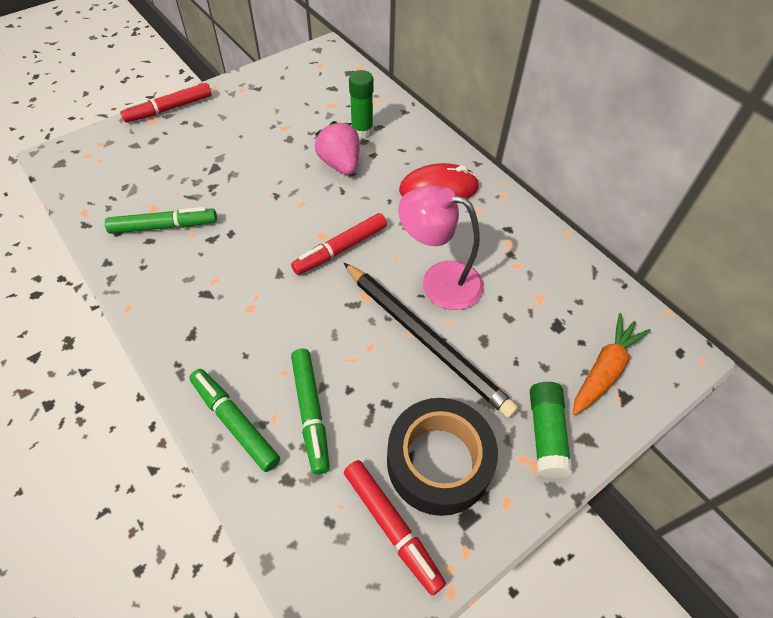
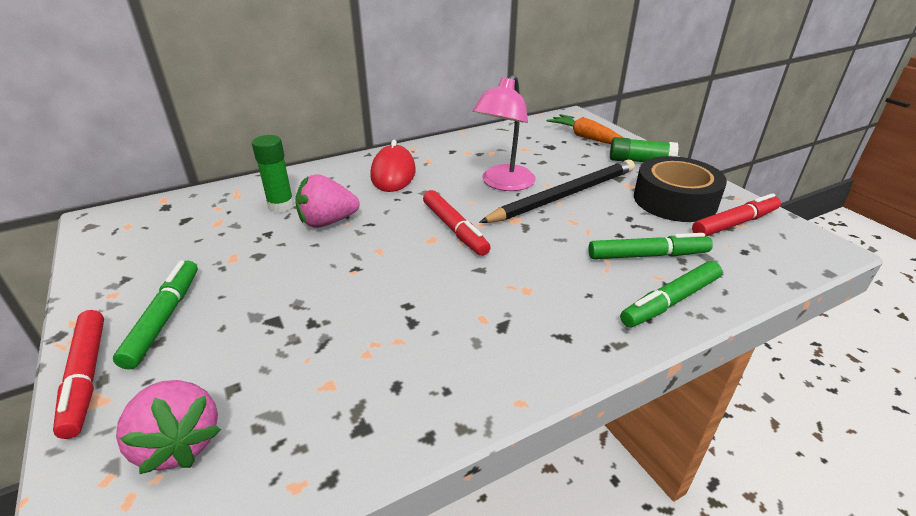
camera: 80 degrees left, 20 degrees down
green marker [105,207,217,234] -> green marker moved to [113,260,198,370]
none -> pink strawberry [116,380,221,474]

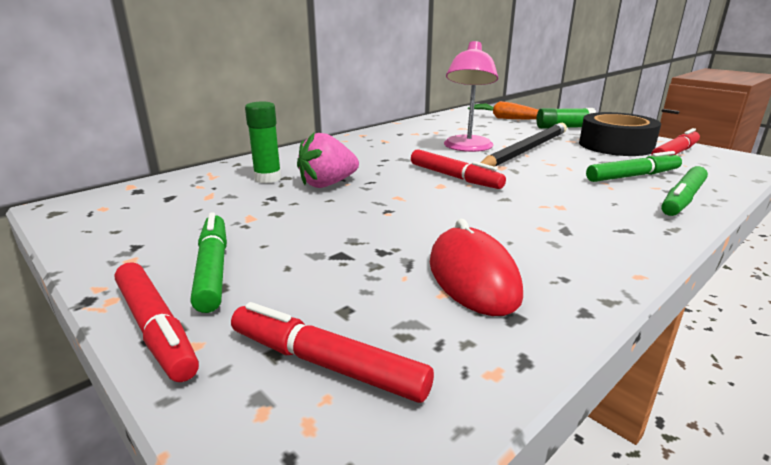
camera: 15 degrees left, 10 degrees down
pink strawberry [116,380,221,474] -> red marker [231,302,434,403]
red mouse [370,140,416,192] -> red mouse moved to [430,219,523,316]

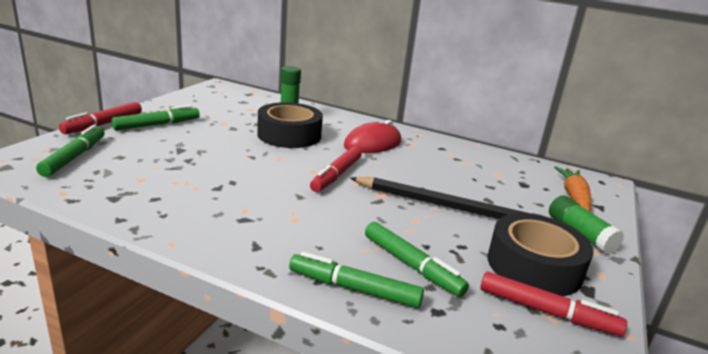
camera: 65 degrees right, 0 degrees up
red marker [231,302,434,403] -> green marker [36,125,105,177]
pink strawberry [297,132,359,188] -> black tape [257,102,323,148]
red mouse [430,219,523,316] -> red mouse moved to [344,120,401,153]
pink lamp [444,41,498,152] -> none

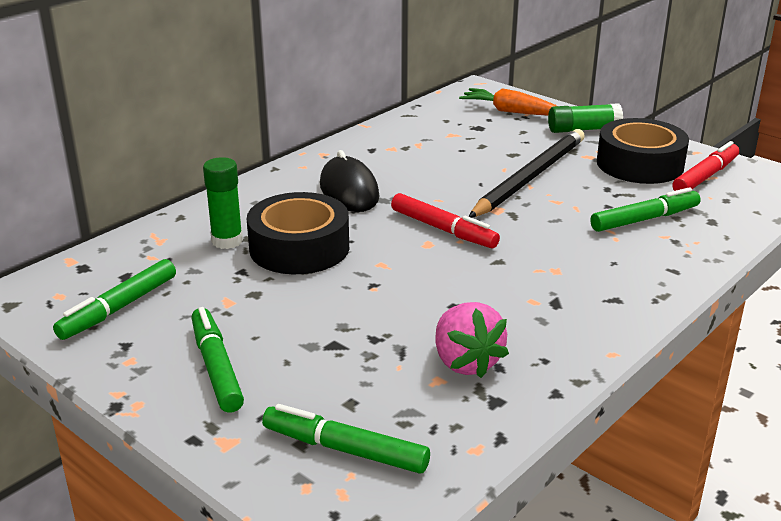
camera: 70 degrees left, 5 degrees up
red marker [59,102,142,134] -> none
green marker [289,252,424,308] -> green marker moved to [53,259,176,340]
red mouse [344,120,401,153] -> black mouse [320,150,380,212]
none -> pink strawberry [435,302,509,378]

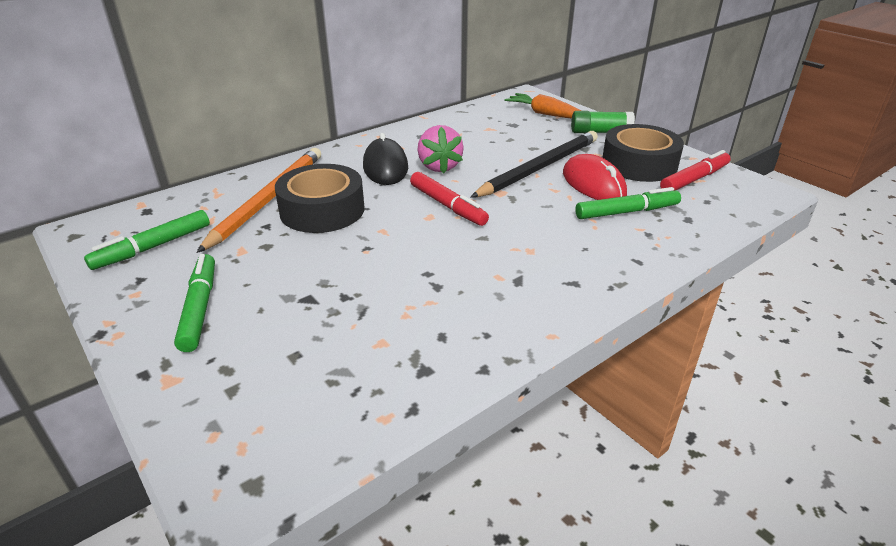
camera: 10 degrees right, 5 degrees up
green glue stick [203,157,243,249] -> orange pencil [196,148,321,253]
green marker [262,404,430,474] -> none
pink strawberry [435,302,509,378] -> pink strawberry moved to [417,125,464,174]
none -> red mouse [563,154,627,200]

